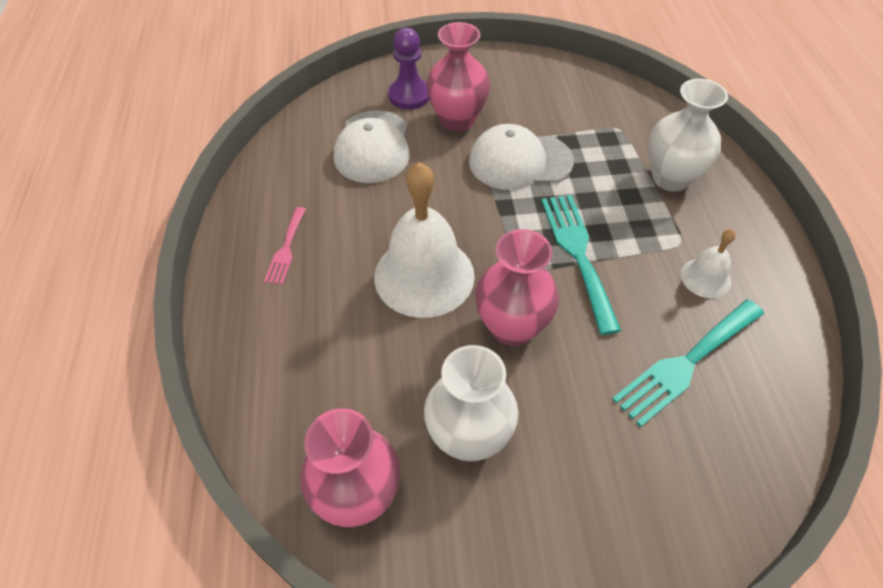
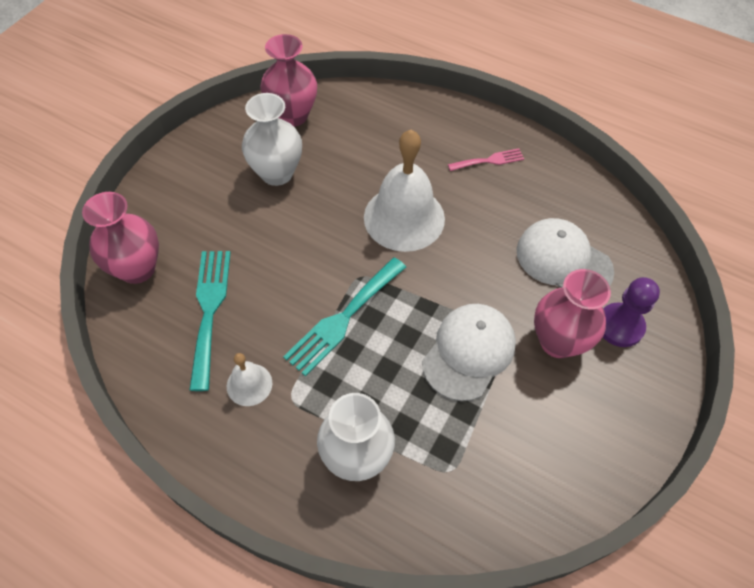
camera: 125 degrees right, 5 degrees up
pink fork [264,207,306,285] -> pink fork turned 120 degrees clockwise [448,148,524,171]
pink vase [475,229,559,346] -> pink vase moved to [82,192,159,284]
turquoise fork [541,195,621,335] -> turquoise fork turned 105 degrees clockwise [283,257,406,377]

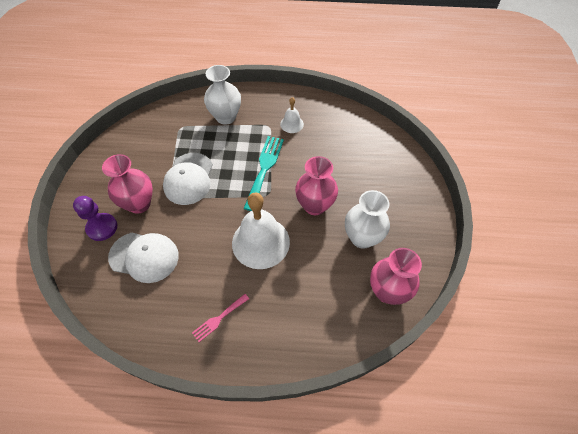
camera: 155 degrees right, 0 degrees up
pink vase [82,192,159,284] -> pink vase moved to [295,156,338,216]
turquoise fork [190,251,231,391] -> none

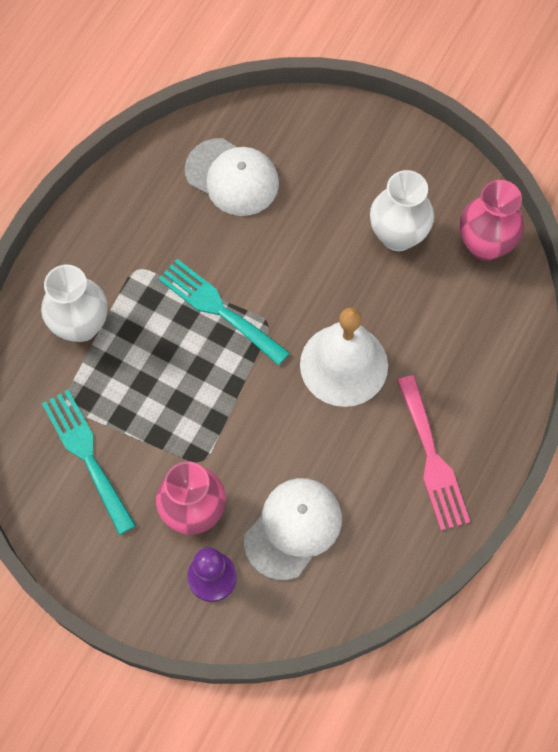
camera: 65 degrees left, 10 degrees up
white cap [163,153,213,205] -> white cap moved to [185,138,279,216]
pink fork [192,294,249,342] -> pink fork [397,375,470,531], size x1.77
white bell [280,97,304,133] -> none
pink vase [295,156,338,216] -> none
none -> turquoise fork [42,390,136,535]

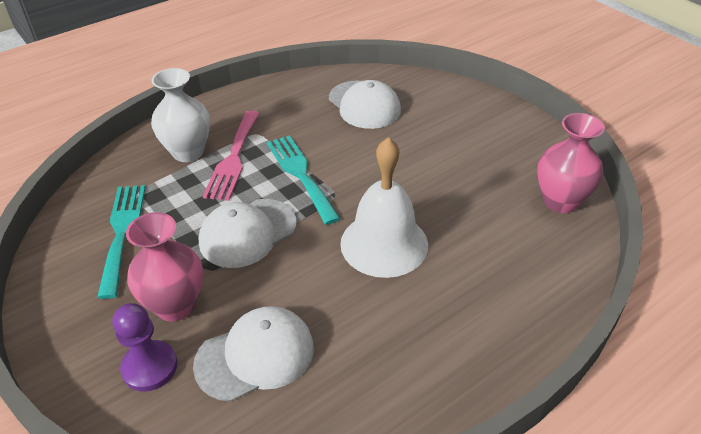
camera: 25 degrees right, 25 degrees down
white vase [370,170,434,251] -> none
pink fork [397,375,470,531] -> pink fork moved to [203,111,260,201]
none -> white cap [199,199,297,268]

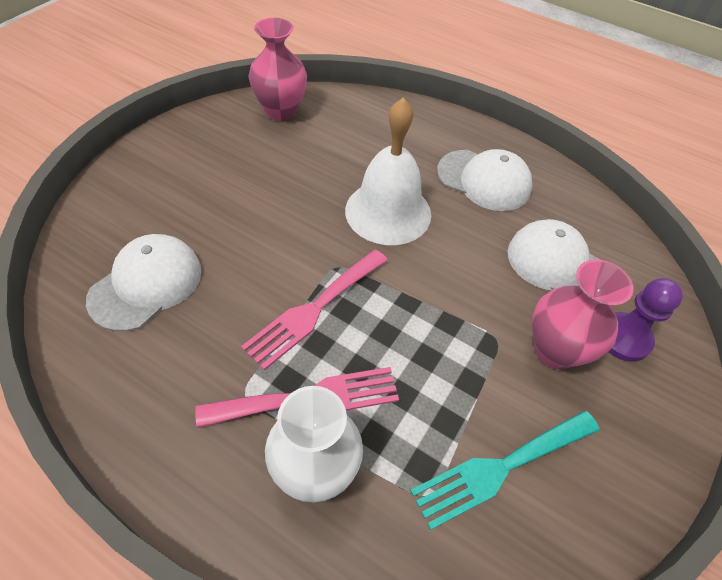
camera: 115 degrees left, 10 degrees up
white cap [199,199,297,268] -> white cap moved to [437,149,533,211]
turquoise fork [267,135,340,225] -> pink fork [241,249,388,370]

